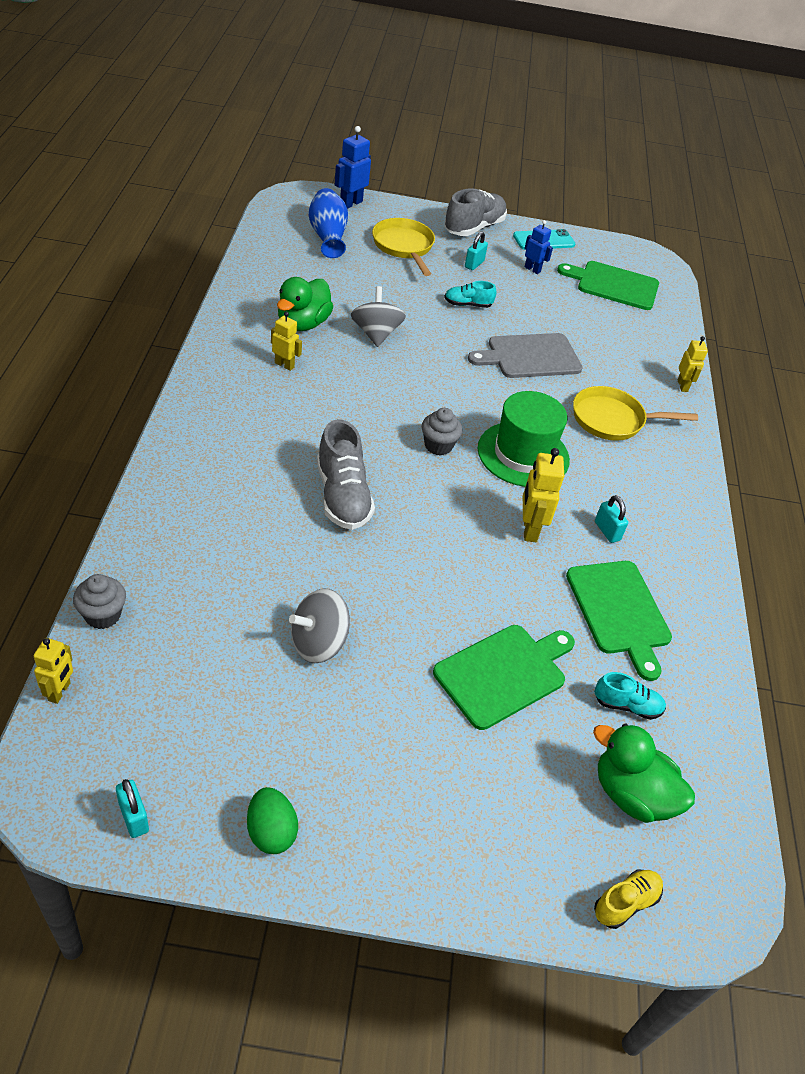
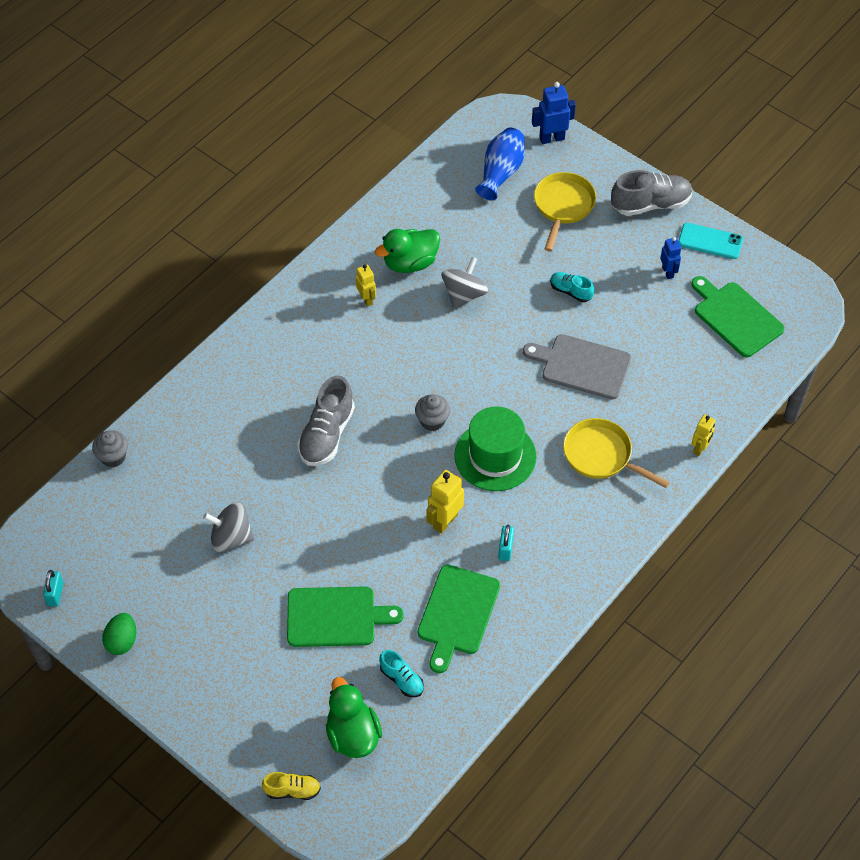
camera: 40 degrees right, 10 degrees up
yellow robot [34,638,73,704] -> none
turquoise padlock [465,231,488,270] -> none

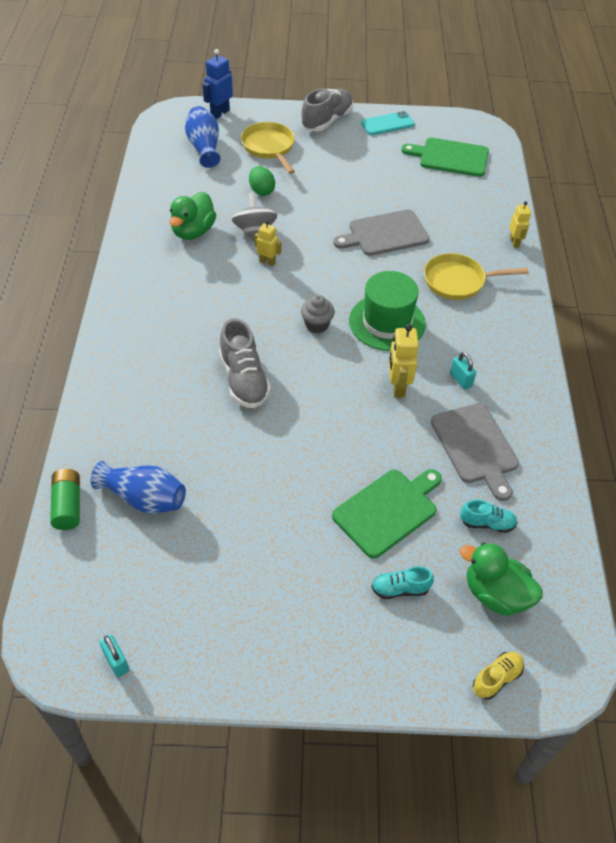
camera: 40 degrees left, 5 degrees down
grey cupcake [92,430,128,467] -> green battery [50,469,80,530]
green egg [102,613,136,655] -> green egg moved to [249,166,275,196]
grey spinning top [203,502,254,553] -> none
yellow robot [356,265,376,307] -> yellow robot moved to [254,221,281,266]
green cutting board [418,565,500,673] -> grey cutting board [431,403,519,501]
turquoise shoe [550,272,594,302] -> turquoise shoe moved to [372,566,434,599]
blue robot [660,237,681,279] -> none
none -> blue vase [91,461,186,514]

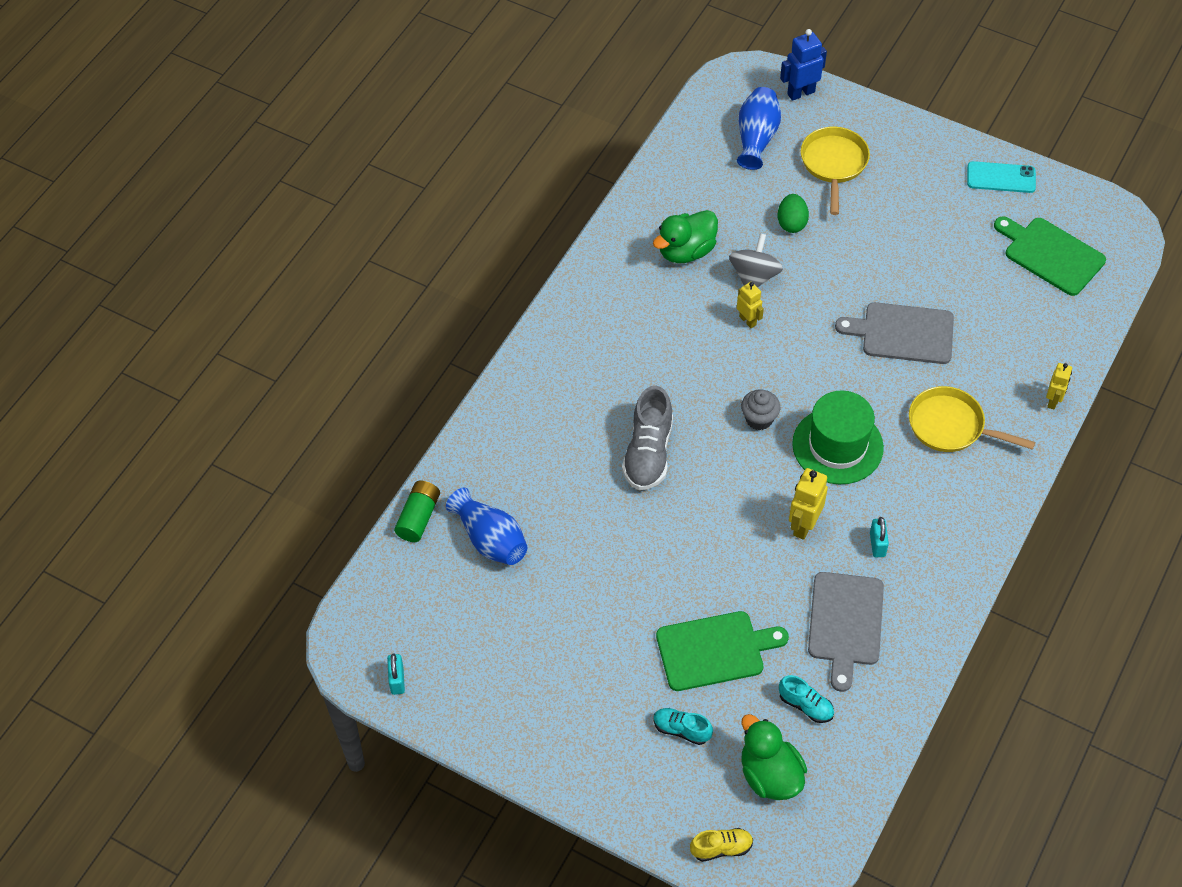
camera: 30 degrees right, 5 degrees up
grey shoe [301,89,353,131] -> none

